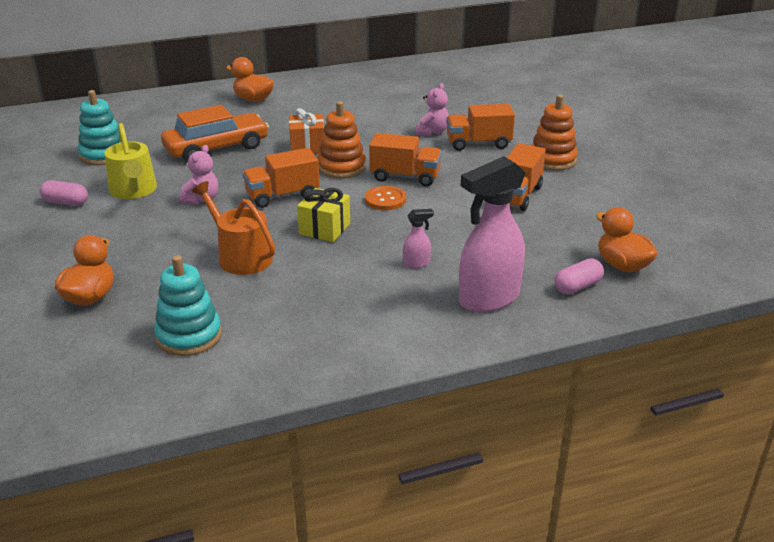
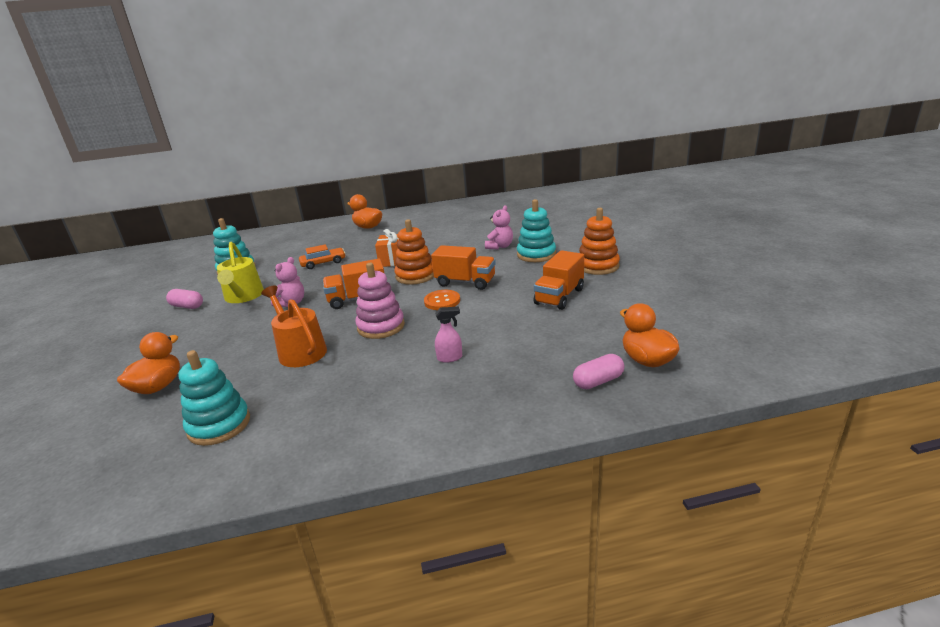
camera: 10 degrees right, 5 degrees down
orange car [161,105,269,161] -> orange car [299,244,346,269], size x0.54
yellow gift [297,188,350,242] -> pink stacking toy [355,263,405,339]
orange truck [446,104,515,151] -> turquoise stacking toy [517,199,556,262]
pink spray bottle [459,156,525,312] -> none

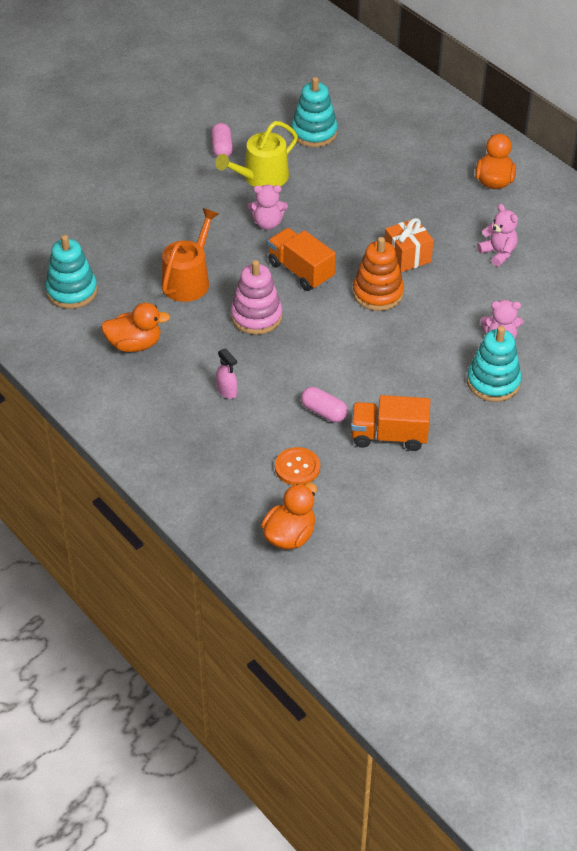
camera: 60 degrees right, 20 degrees up
orange duck [117,332,180,394] -> orange duck moved to [101,303,170,352]
orange car [299,244,346,269] -> none
orange button [424,290,460,310] -> orange button moved to [275,447,320,485]
orange truck [431,245,496,290] -> none
pink capsule [573,354,624,389] -> pink capsule moved to [301,387,348,423]
orange stacking toy [579,208,620,275] -> none
none -> pink teddy bear [477,204,518,267]

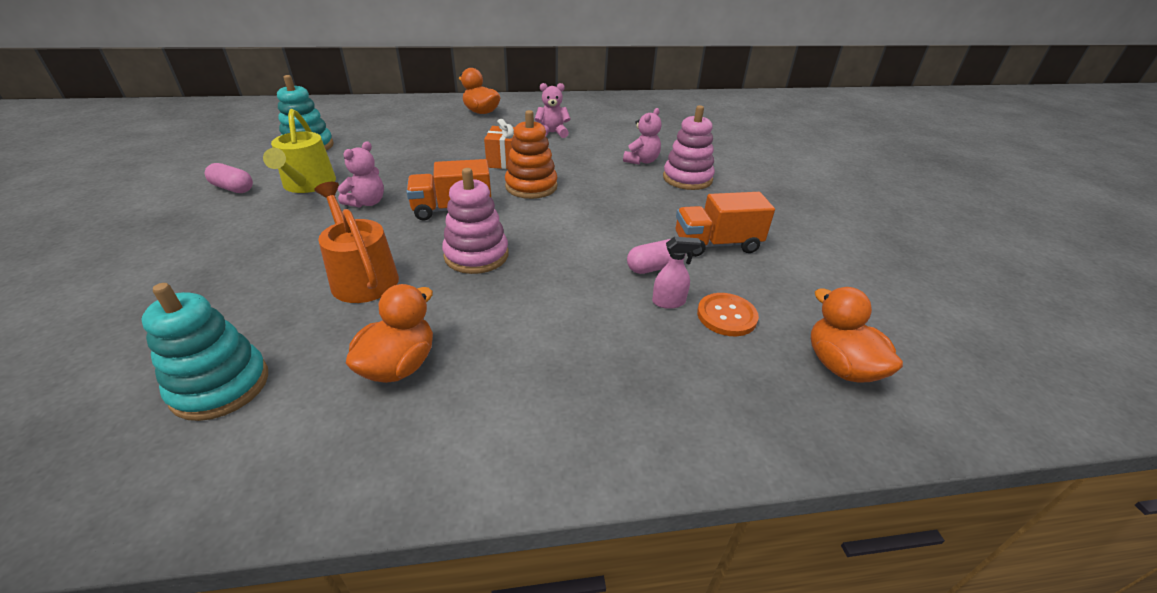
camera: 60 degrees left, 10 degrees down
pink spray bottle [216,348,237,399] -> pink spray bottle moved to [652,237,701,309]
orange truck [351,395,430,451] -> orange truck turned 45 degrees clockwise [676,192,775,257]
turquoise stacking toy [467,326,522,402] -> pink stacking toy [663,105,715,190]

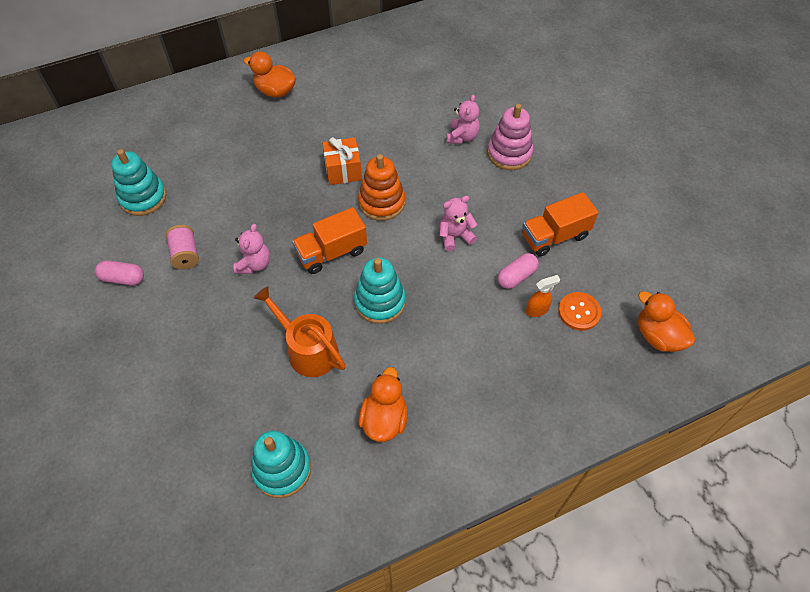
camera: 15 degrees left, 20 degrees up
yellow watering can [263,109,336,193] -> pink spool [166,225,199,270]
pink stacking toy [442,168,509,274] -> turquoise stacking toy [354,258,406,324]
pink teddy bear [535,83,571,138] -> pink teddy bear moved to [440,196,477,251]
pink spray bottle [652,237,701,309] -> orange spray bottle [526,275,560,317]

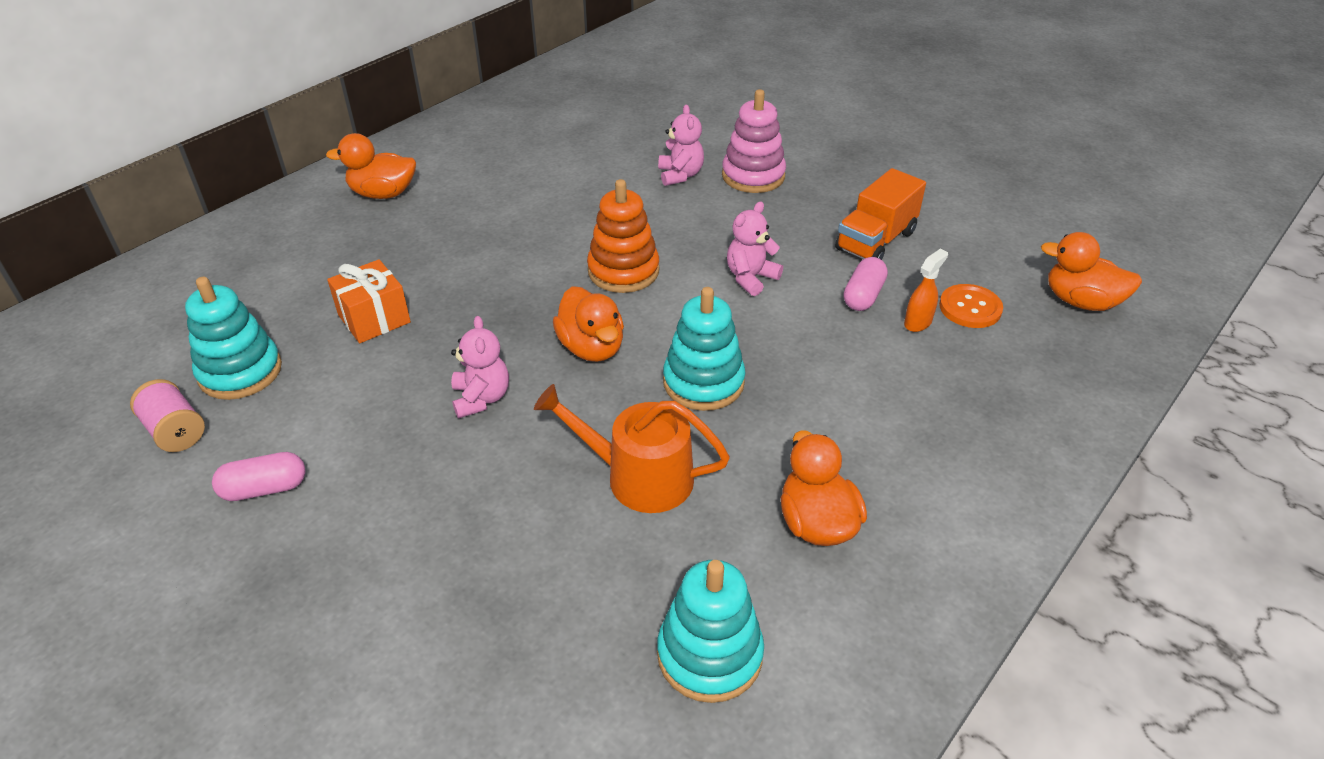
camera: 25 degrees left, 15 degrees down
pink spool [166,225,199,270] -> pink spool moved to [130,379,205,452]
orange truck [292,207,367,274] -> orange duck [553,286,624,362]
orange gift [322,137,362,185] -> orange gift moved to [327,259,411,343]

